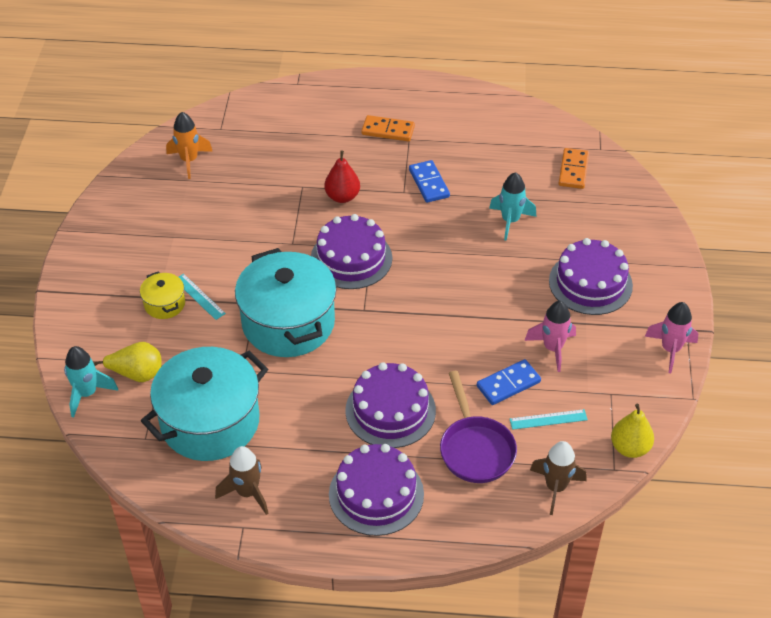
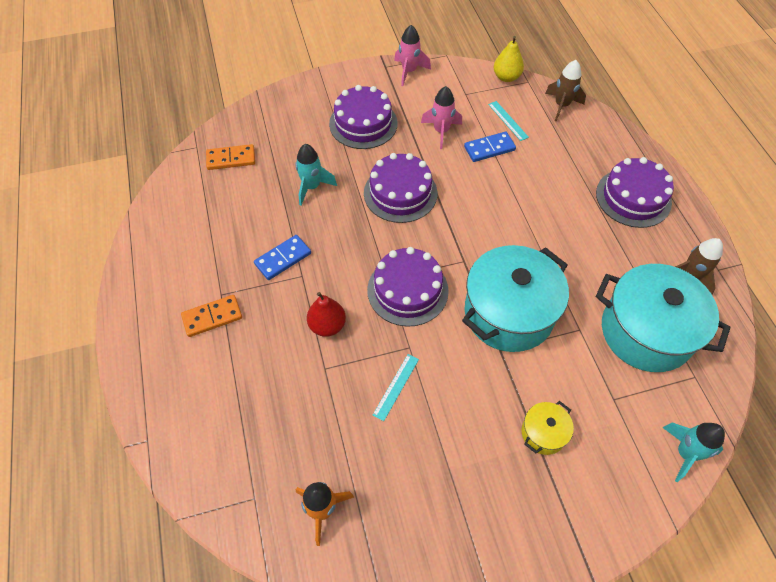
camera: 110 degrees left, 10 degrees up
yellow pear [93,342,162,382] -> none
turquoise ruler [179,274,226,320] -> turquoise ruler moved to [373,354,419,421]
purple cake [345,362,436,448] -> purple cake moved to [364,153,437,223]
orange domino [361,115,415,141] -> orange domino turned 75 degrees clockwise [181,295,242,337]
purple pan [440,371,517,483] -> none
blue domino [477,359,541,405] -> blue domino turned 60 degrees counterclockwise [464,132,516,162]

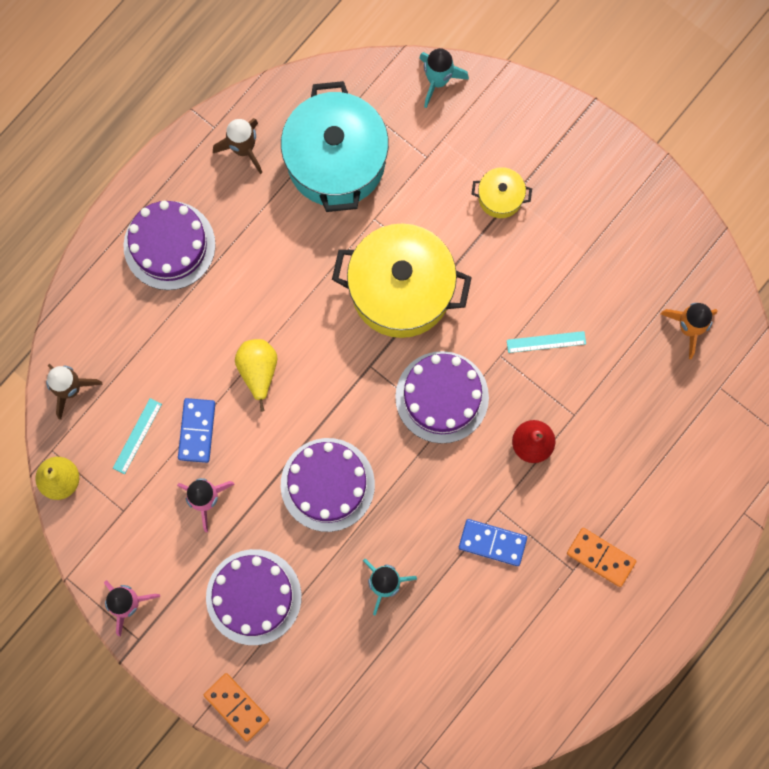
camera: 125 degrees left, 20 degrees up
orange domino [206,144,255,170] -> orange domino moved to [204,673,270,742]
turquoise pot [462,245,569,352] -> yellow pot [332,223,472,338]
blue domino [464,132,516,162] -> blue domino turned 60 degrees clockwise [178,398,216,463]
none -> yellow pear [235,339,277,412]

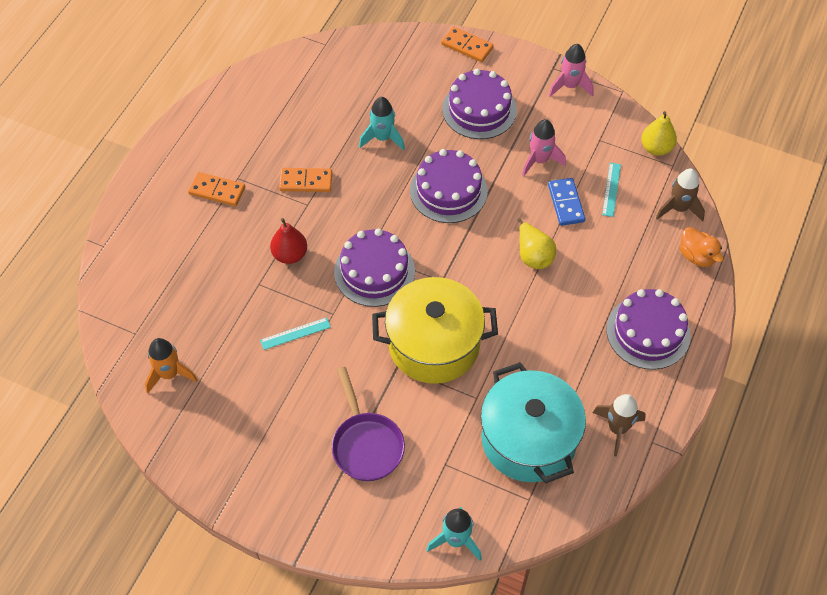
camera: 165 degrees right, 20 degrees down
blue domino [459,519,527,566] -> orange domino [279,168,332,192]
yellow pot [472,167,532,218] -> purple pan [332,367,405,481]
none -> orange duck [680,227,724,267]

